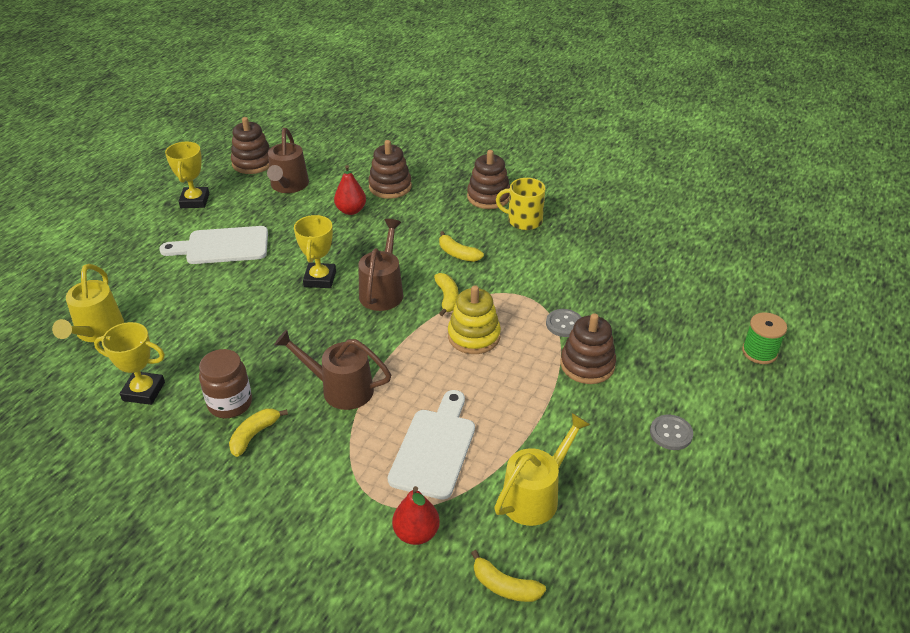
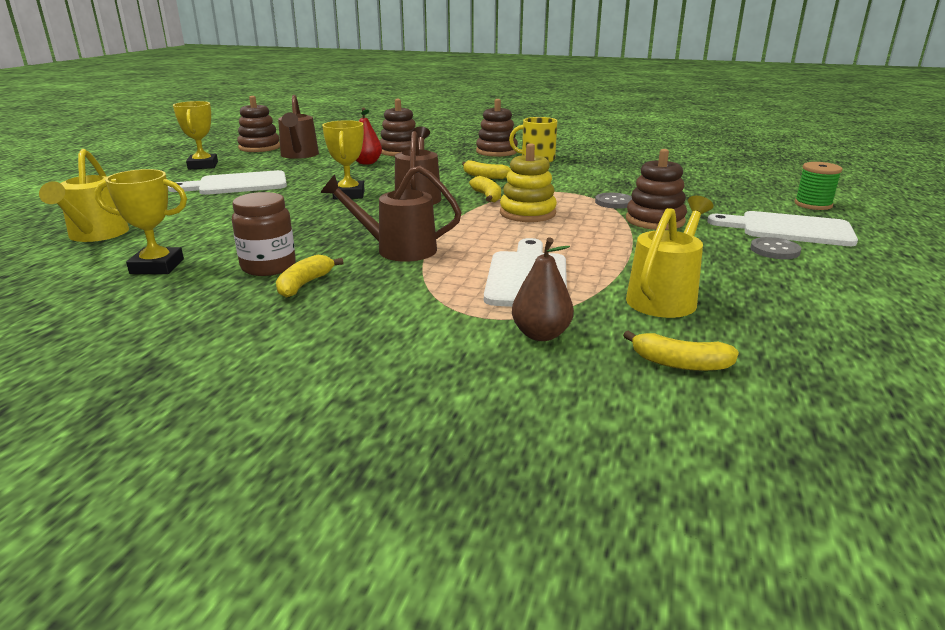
camera: 10 degrees left, 15 degrees down
red pear [392,486,440,545] -> brown pear [512,237,574,341]
none -> white cutting board [707,211,858,246]

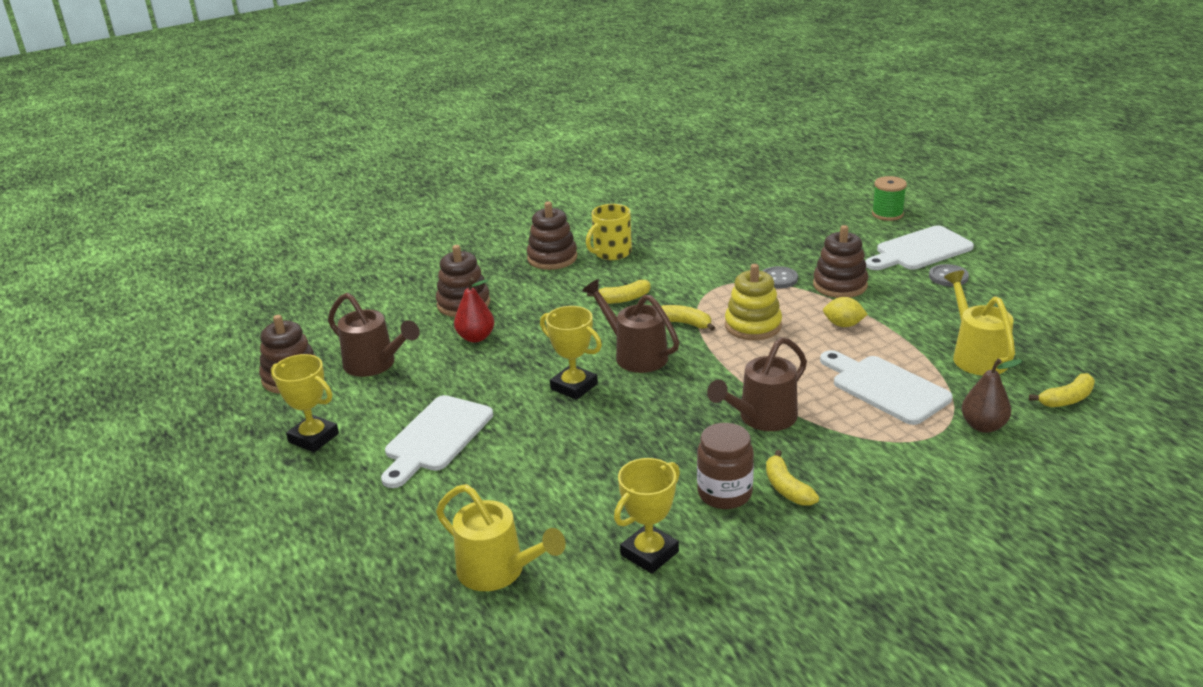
camera: 45 degrees left, 5 degrees up
none -> yellow lemon [823,297,868,327]

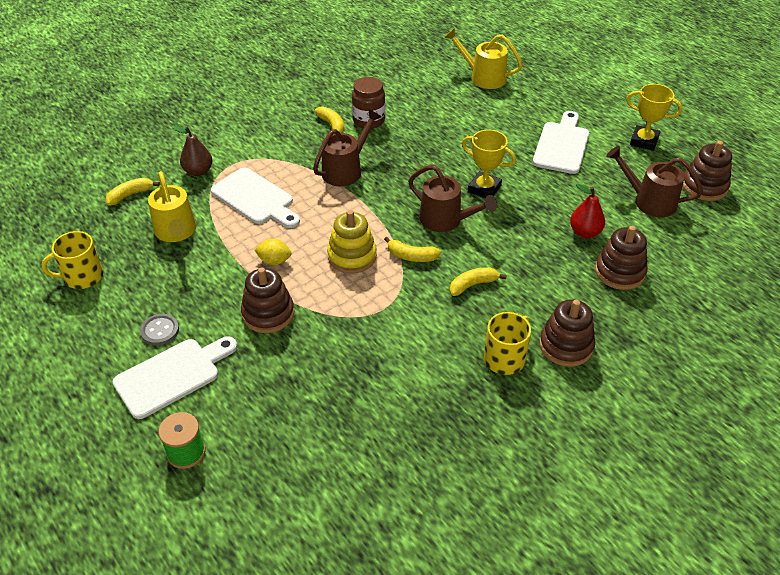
camera: 170 degrees right, 15 degrees up
yellow trophy [614,458,680,574] -> none
grey button [763,266,798,289] -> none
none -> yellow mug [41,231,103,289]

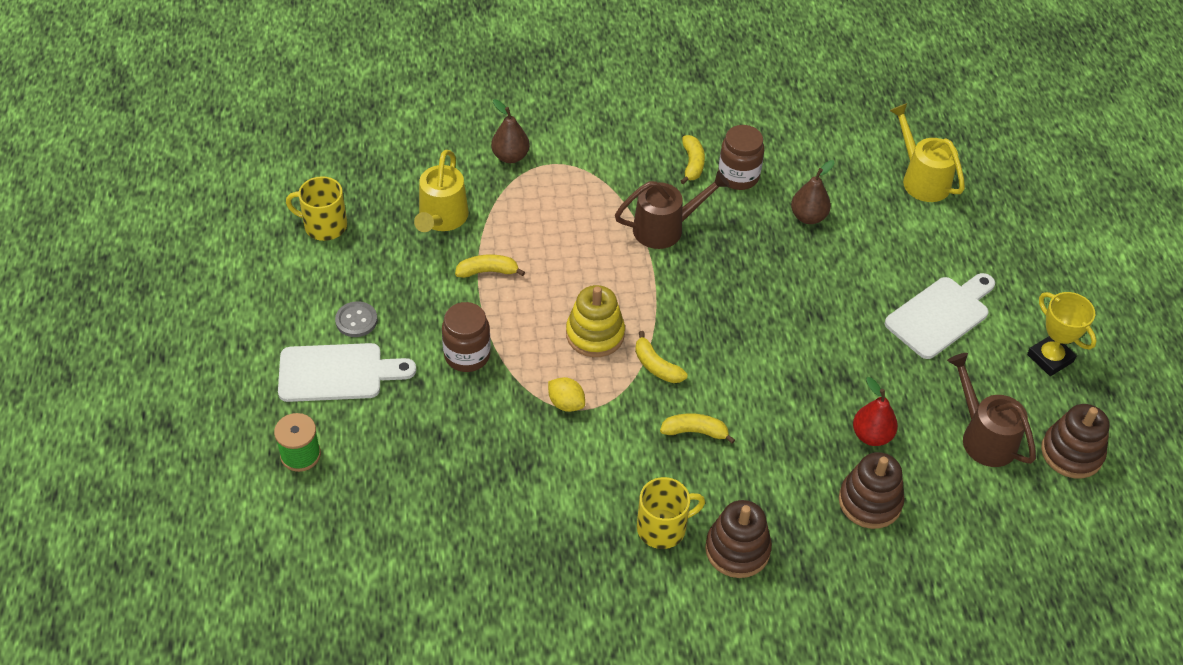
camera: 30 degrees right, 5 degrees up
yellow banana [105,178,160,206] -> yellow banana moved to [455,254,525,278]
white cutting board [211,168,300,228] -> none
brown stacking toy [241,267,294,333] -> brown jar [442,302,491,372]
yellow lemon [254,239,292,265] -> yellow lemon moved to [548,377,585,412]
brown watering can [408,165,497,232] -> none
yellow trophy [462,130,516,198] -> none
none -> brown pear [791,160,835,224]

